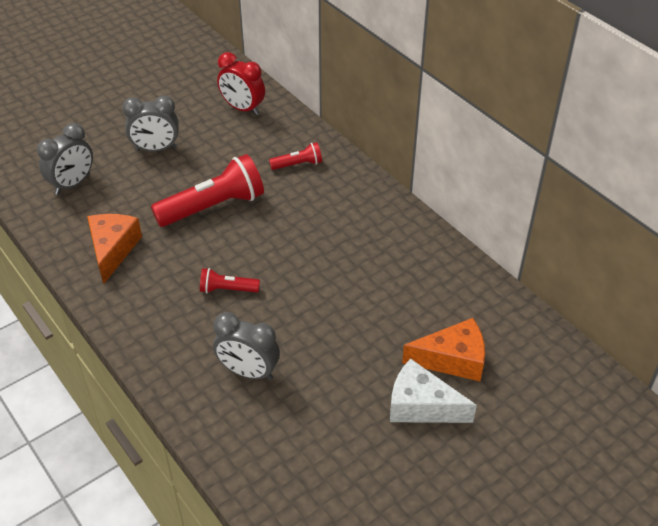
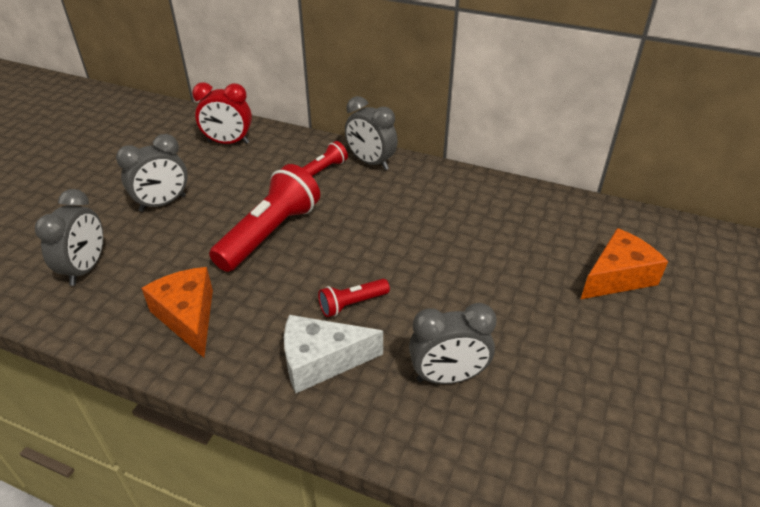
camera: 30 degrees left, 5 degrees down
white cheese [390,359,477,423] -> white cheese moved to [284,315,383,393]
none -> grey clock [345,96,398,170]

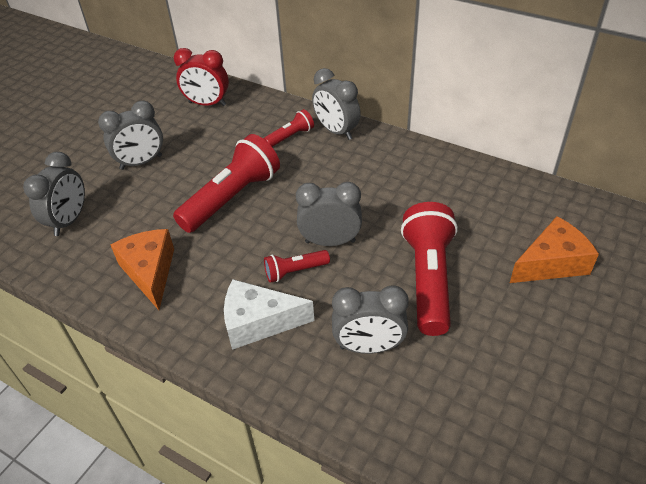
camera: 10 degrees right, 5 degrees up
none -> grey clock [296,182,362,246]
none -> red flashlight [401,202,458,336]

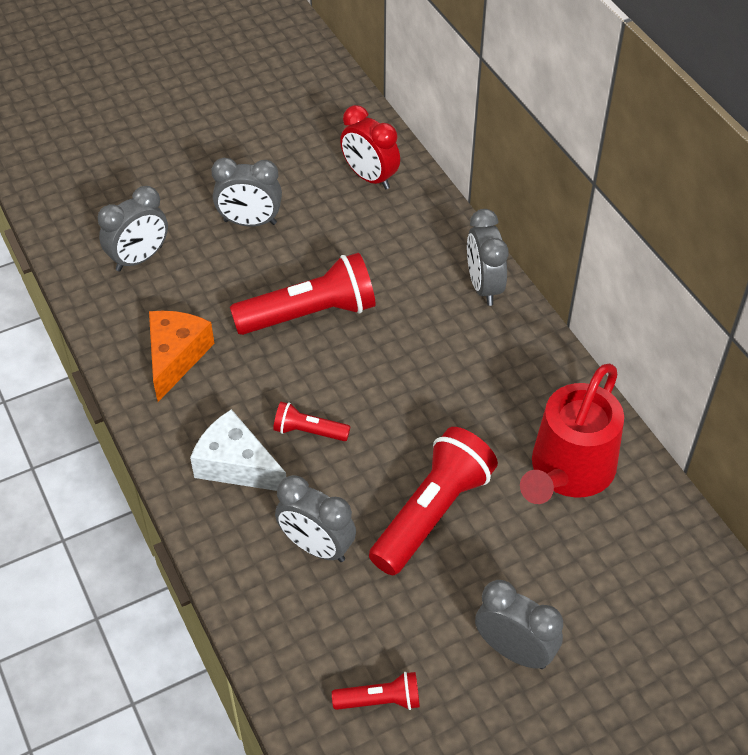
camera: 30 degrees right, 5 degrees up
red flashlight [264,109,314,147] -> red flashlight moved to [332,672,420,710]
grey clock [296,182,362,246] -> grey clock moved to [475,580,563,669]
orange cheese [510,216,599,283] -> none
none -> red watering can [520,363,624,504]

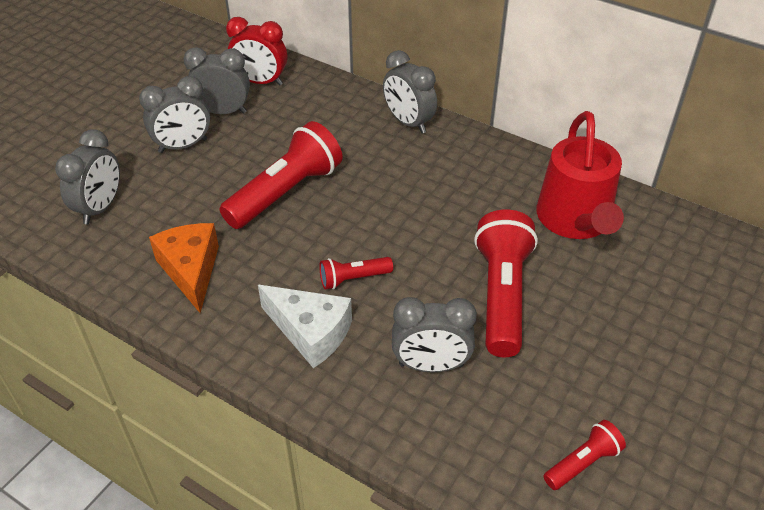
camera: 30 degrees left, 5 degrees down
white cheese [190,409,286,491] -> white cheese turned 150 degrees counterclockwise [258,285,352,368]
grey clock [475,580,563,669] -> grey clock moved to [184,47,250,114]

